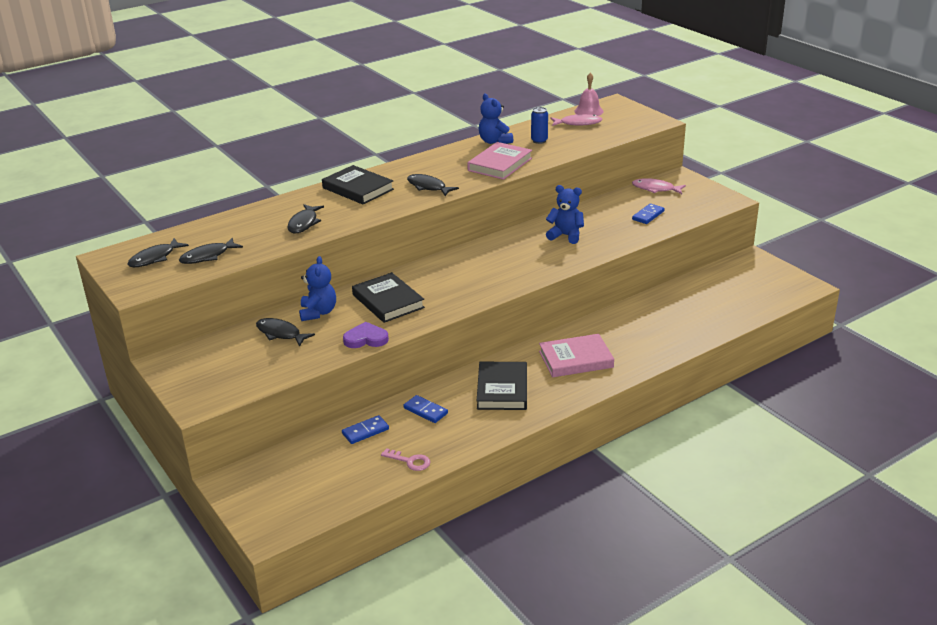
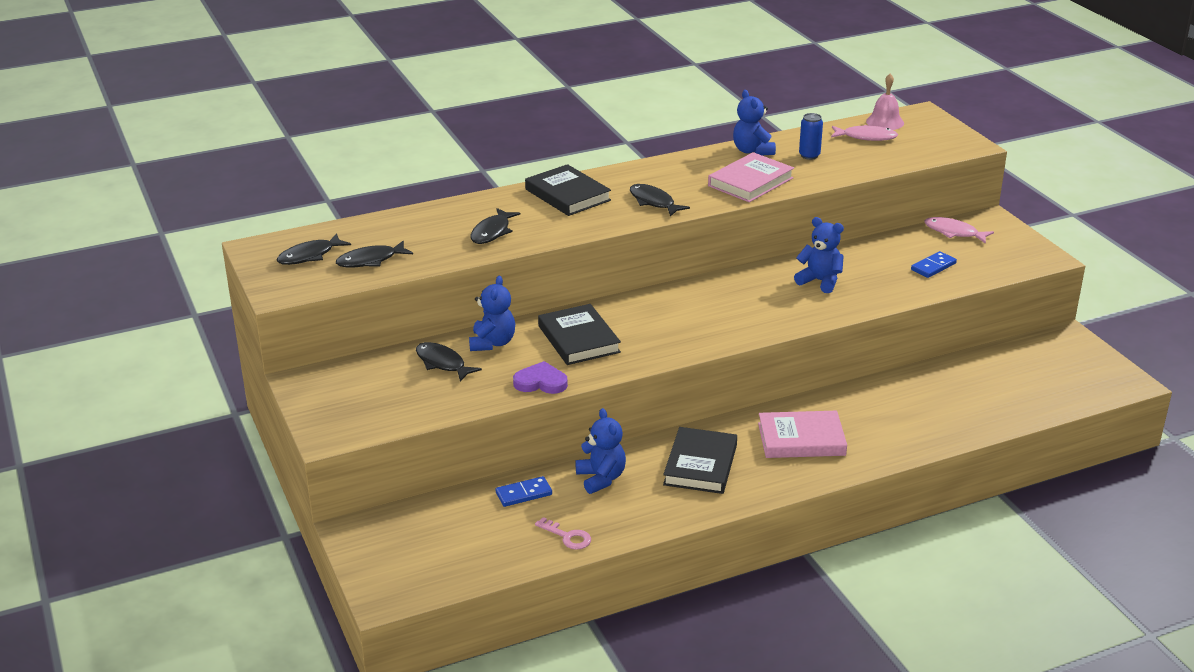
camera: 10 degrees right, 0 degrees up
blue domino [403,395,448,423] -> blue teddy bear [575,408,626,494]

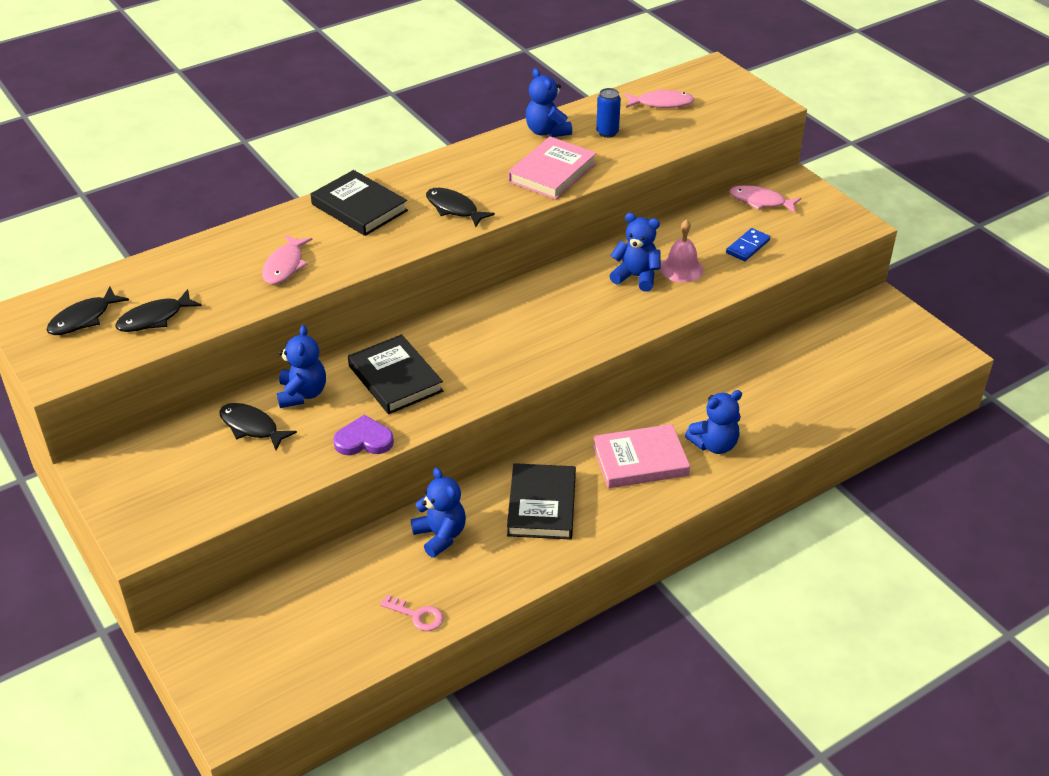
camera: 10 degrees left, 10 degrees up
black fish [471,208,521,244] -> pink fish [262,234,313,285]
blue domino [496,476,552,507] -> none
pink bell [866,74,904,130] -> pink bell moved to [660,219,703,283]
none -> blue teddy bear [685,390,742,454]

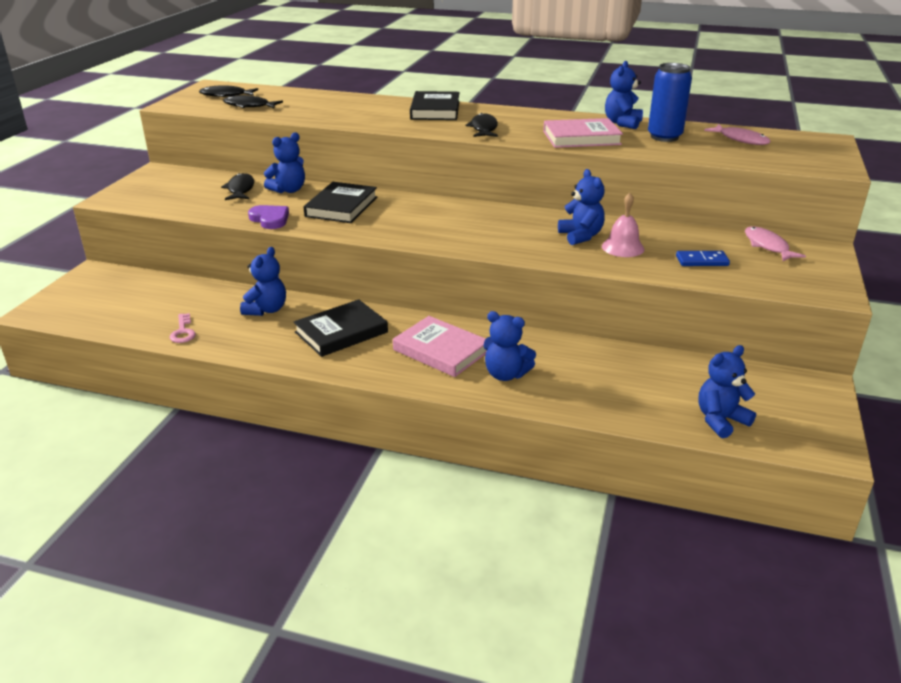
camera: 50 degrees right, 10 degrees down
pink fish [262,234,313,285] -> none
blue can [596,88,621,138] -> blue can [648,63,692,142], size x1.67
none -> blue teddy bear [698,345,756,438]

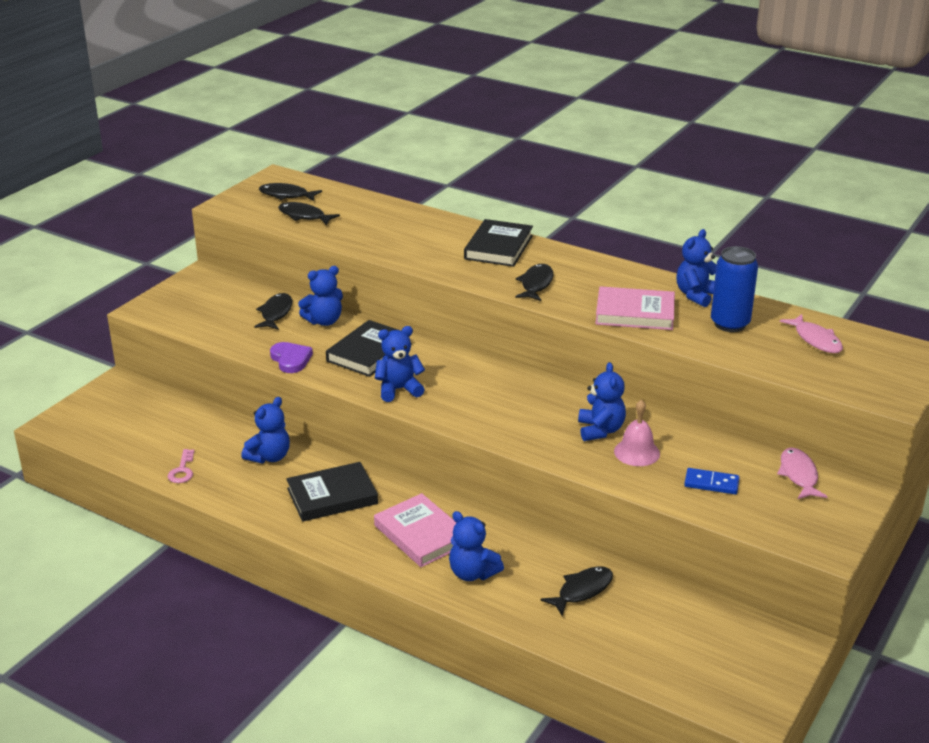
camera: 15 degrees right, 0 degrees up
blue teddy bear [698,345,756,438] -> blue teddy bear moved to [375,326,425,402]
none -> black fish [541,566,613,616]

